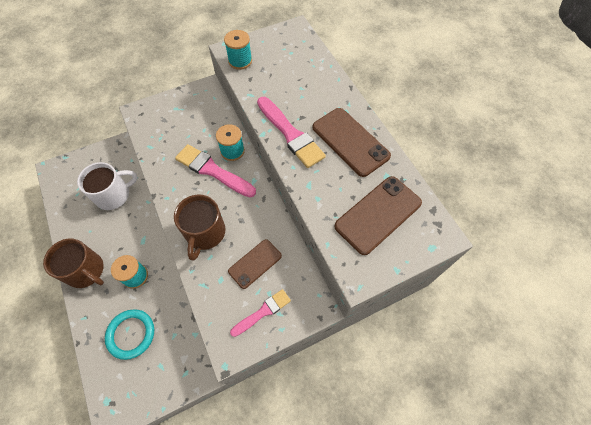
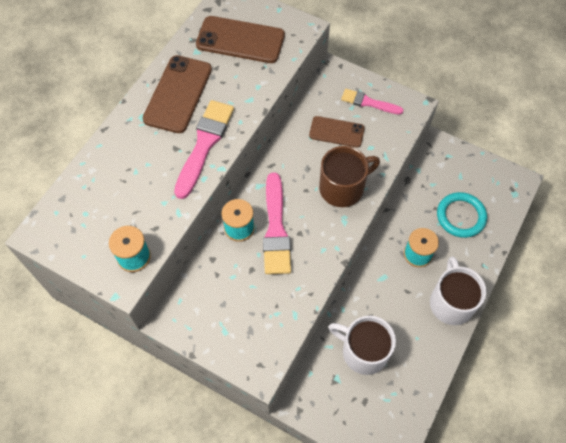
camera: 125 degrees left, 0 degrees up
brown mug [43,238,104,288] -> white mug [430,256,486,325]

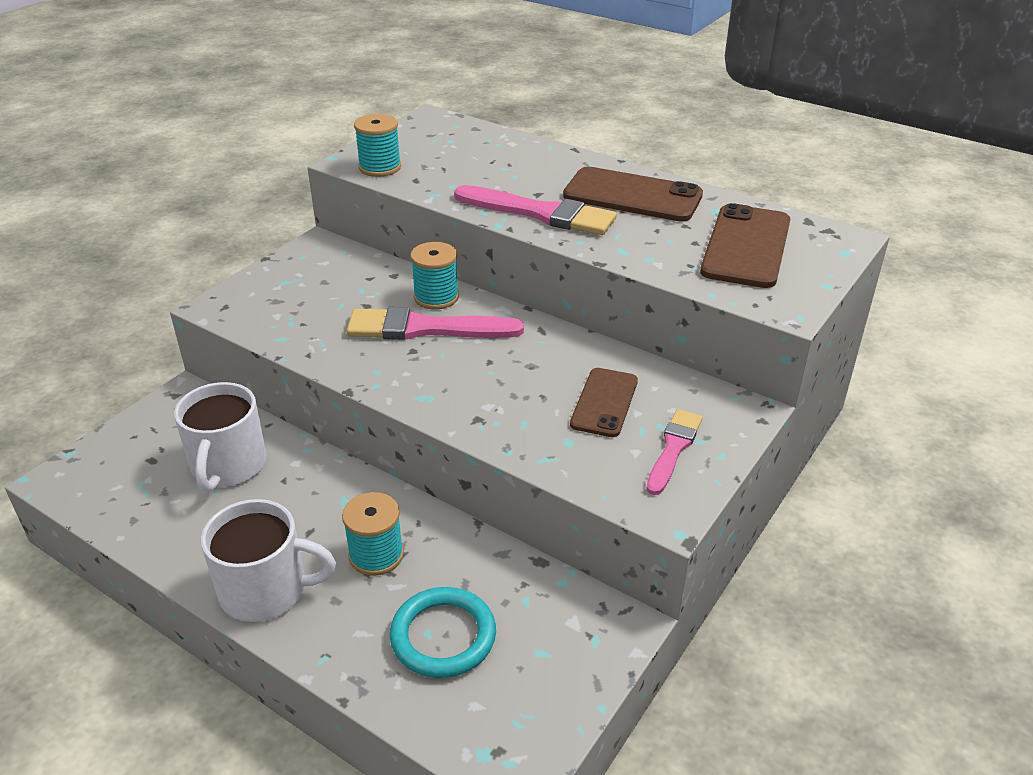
camera: 95 degrees right, 25 degrees down
brown mug [319,146,380,207] -> none
white mug [329,316,396,375] -> white mug turned 150 degrees clockwise [174,382,267,492]

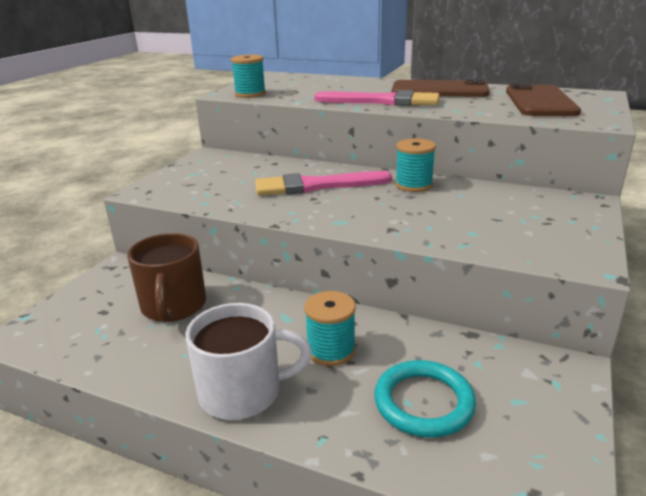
camera: 10 degrees left, 10 degrees down
white mug [174,382,267,492] -> brown mug [127,233,206,322]
turquoise spool [410,242,459,309] -> turquoise spool moved to [395,138,436,192]
brown phone [570,368,638,437] -> none
pink brush [646,409,703,495] -> none

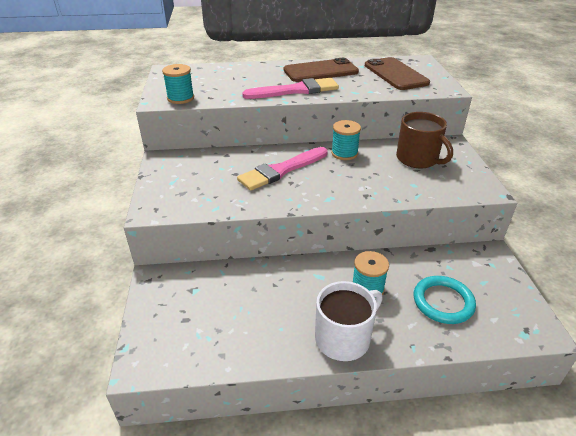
camera: 30 degrees left, 10 degrees up
brown mug [127,233,206,322] -> brown mug moved to [396,112,453,169]

